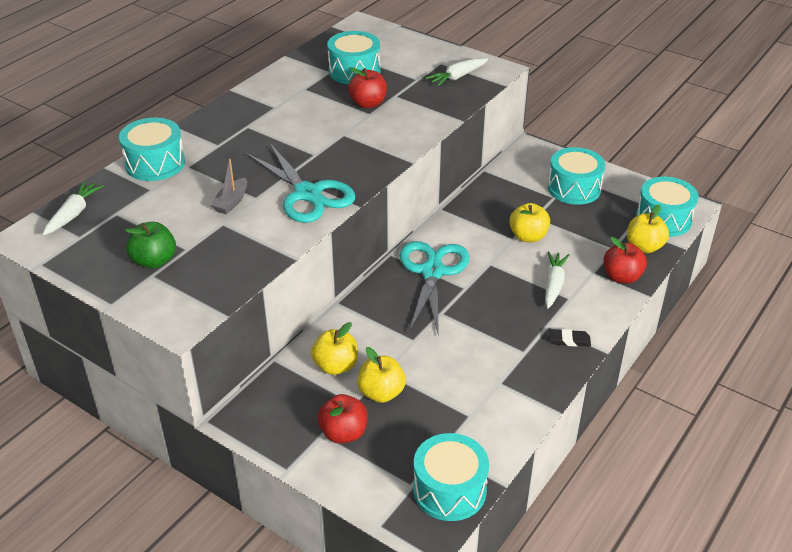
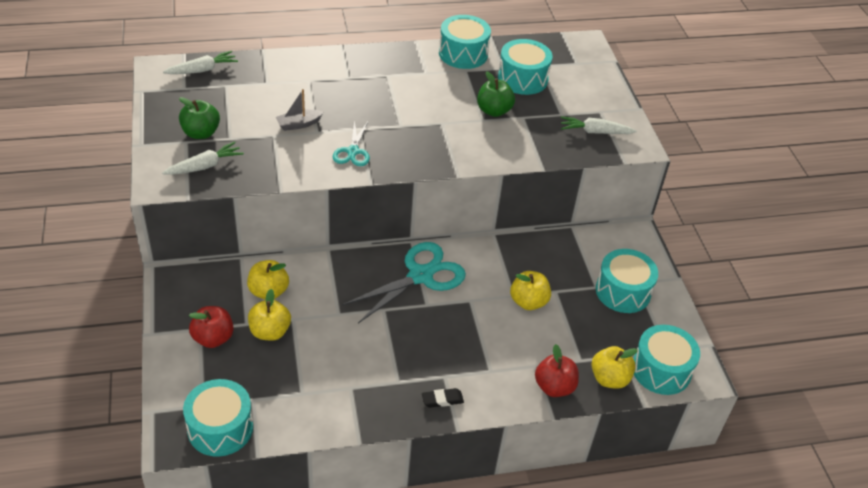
camera: 40 degrees right, 5 degrees up
turquoise drum [119,118,185,181] -> turquoise drum moved to [439,15,491,69]
turquoise scissors [246,143,356,223] -> turquoise scissors [333,120,370,166], size x0.55
red apple [348,67,387,108] -> green apple [477,71,515,117]
white carrot [545,251,569,309] -> white carrot moved to [162,141,244,175]
black eraser [549,329,591,347] -> black eraser turned 60 degrees counterclockwise [422,388,464,408]

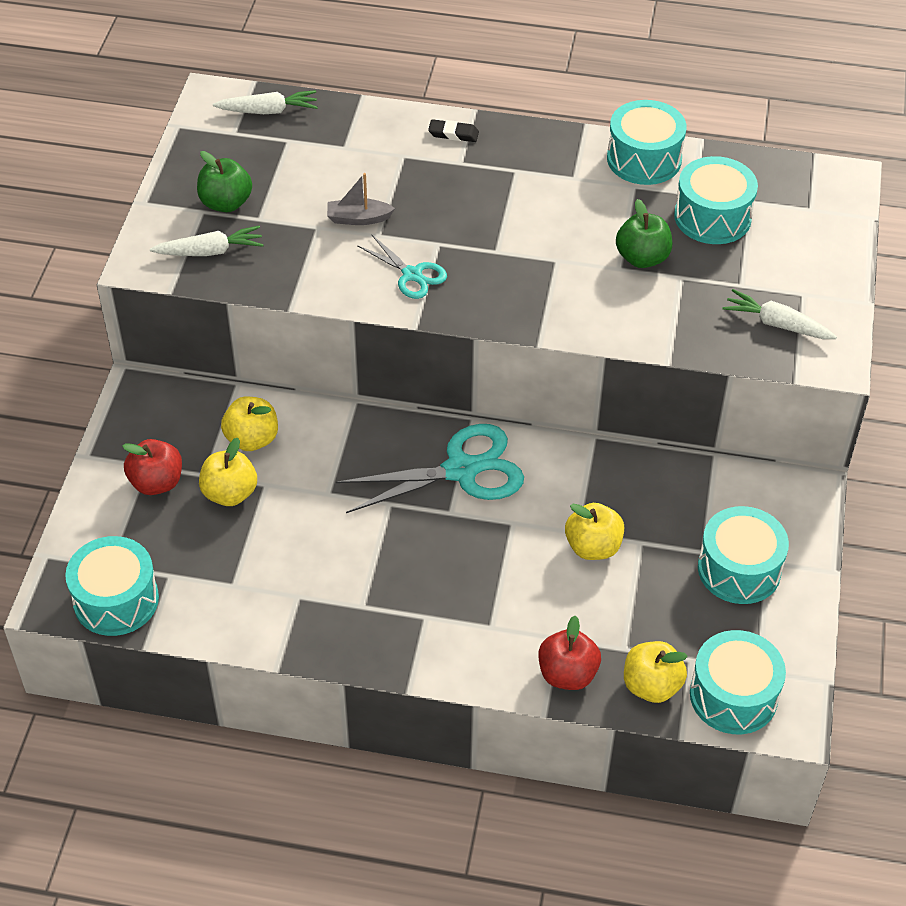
camera: 25 degrees right, 5 degrees up
turquoise scissors [333,120,370,166] -> turquoise scissors turned 75 degrees counterclockwise [357,234,447,299]
black eraser [422,388,464,408] -> black eraser moved to [428,119,479,142]

